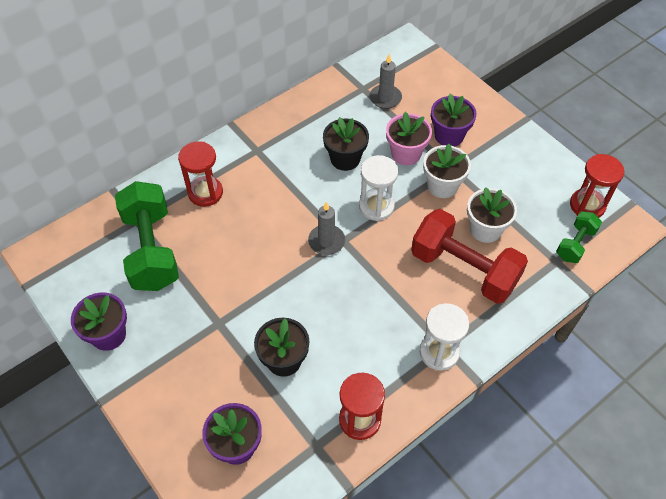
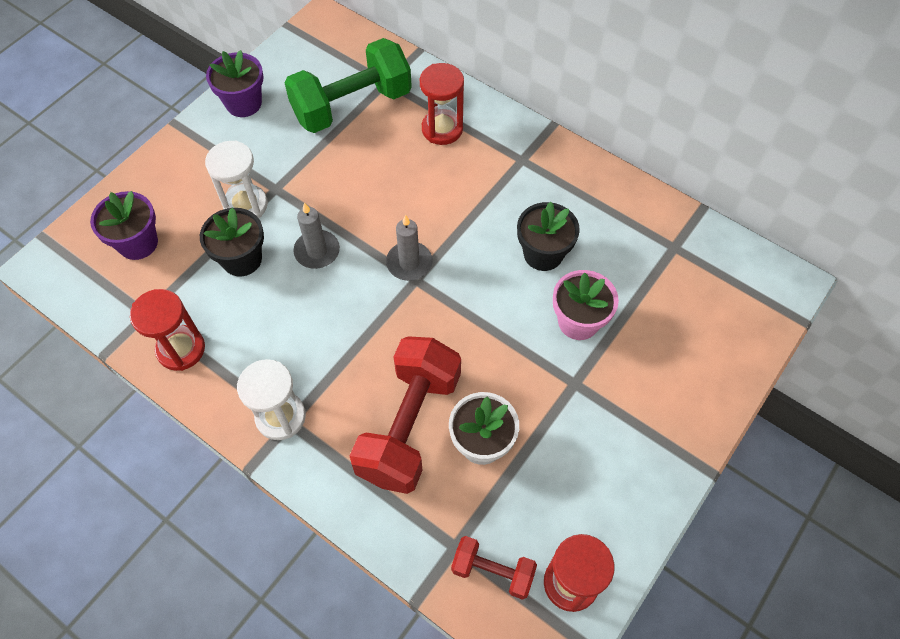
camera: 75 degrees right, 5 degrees up
white hourglass [359,155,399,221] -> white hourglass moved to [205,140,268,218]
grey candle [369,54,402,109] -> grey candle moved to [293,202,340,269]
white flower pot [423,144,471,198] -> none
purple flower pot [431,93,476,147] -> none
green dumbbell [556,211,602,263] -> red dumbbell [451,536,537,600]

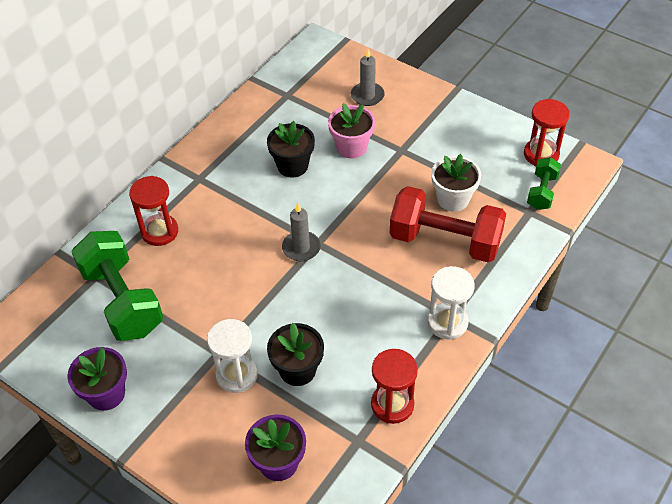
camera: 90 degrees left, 10 degrees down
grey candle [293,202,340,269] -> grey candle moved to [351,49,385,106]
red dumbbell [451,536,537,600] -> green dumbbell [527,157,561,210]

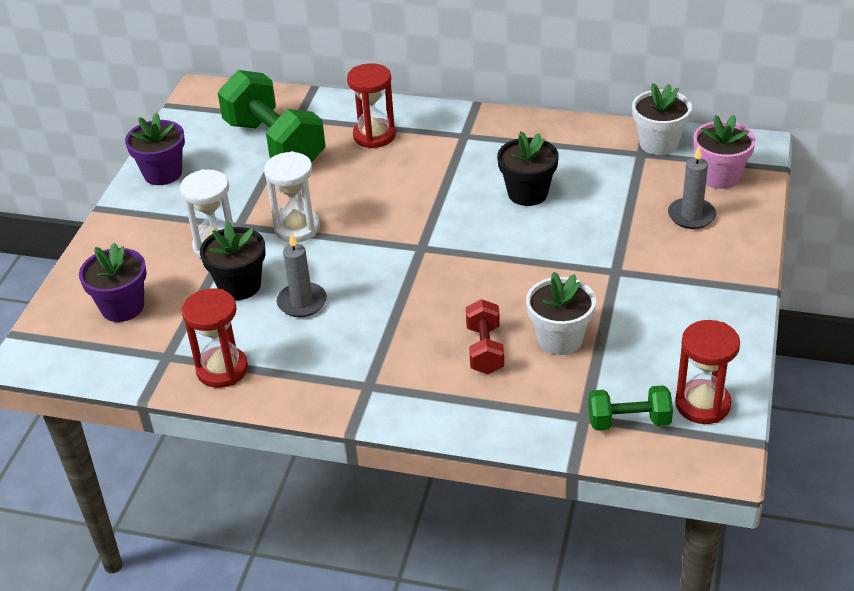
camera: 70 degrees right, 10 degrees down
green dumbbell [71,231,164,341] -> green dumbbell turned 75 degrees counterclockwise [218,70,326,163]
grey candle [282,203,321,261] -> grey candle moved to [276,233,327,317]
pink flower pot [328,103,375,158] -> pink flower pot moved to [693,115,756,189]
red dumbbell [390,186,506,263] -> red dumbbell [466,299,504,374], size x0.51
white hourglass [427,266,475,340] -> white hourglass moved to [264,151,320,242]
none -> white flower pot [632,83,692,155]

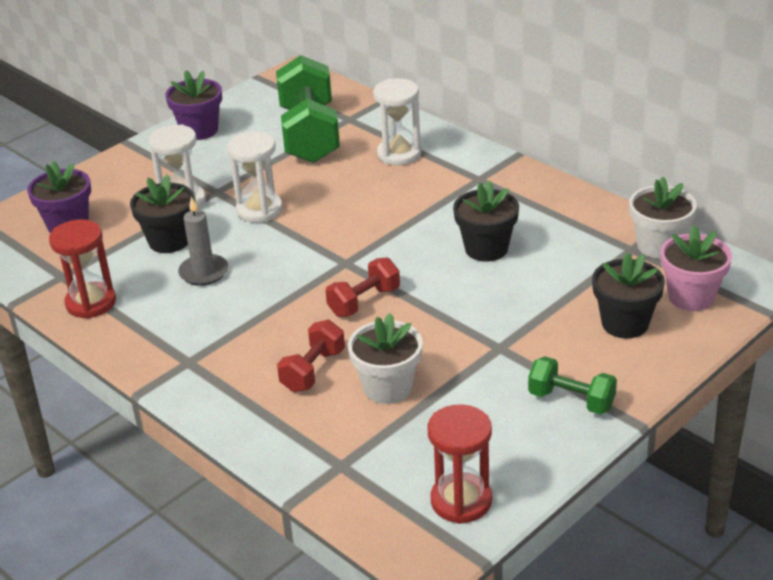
camera: 30 degrees right, 5 degrees down
red hourglass [347,63,396,148] -> white hourglass [373,78,421,165]
green dumbbell [588,385,673,431] -> green dumbbell moved to [528,356,617,415]
grey candle [668,146,716,229] -> black flower pot [592,253,665,338]
none -> red dumbbell [326,257,400,317]

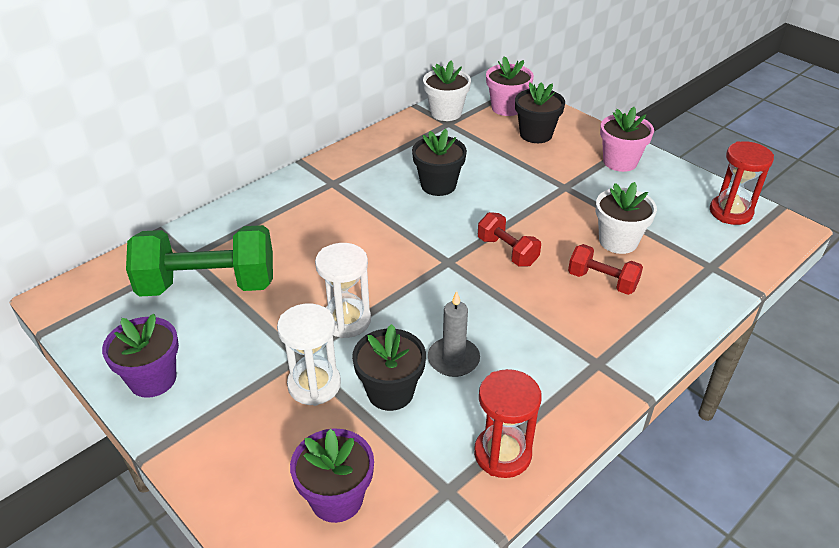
camera: 90 degrees left, 5 degrees up
white hourglass [373,78,421,165] -> none
green dumbbell [528,356,617,415] -> pink flower pot [600,107,654,172]

